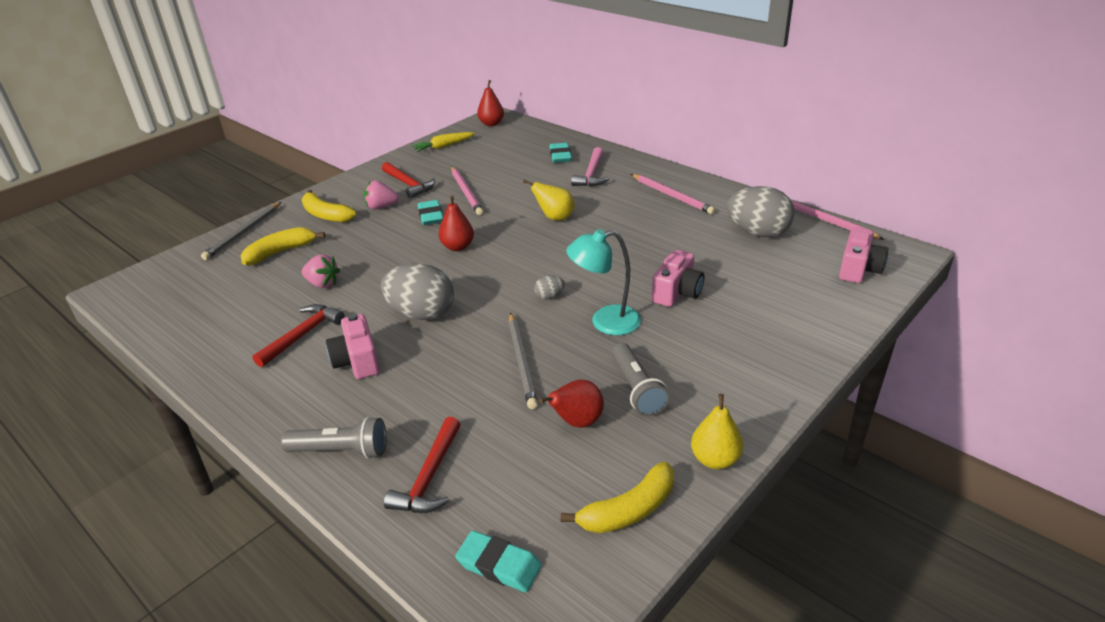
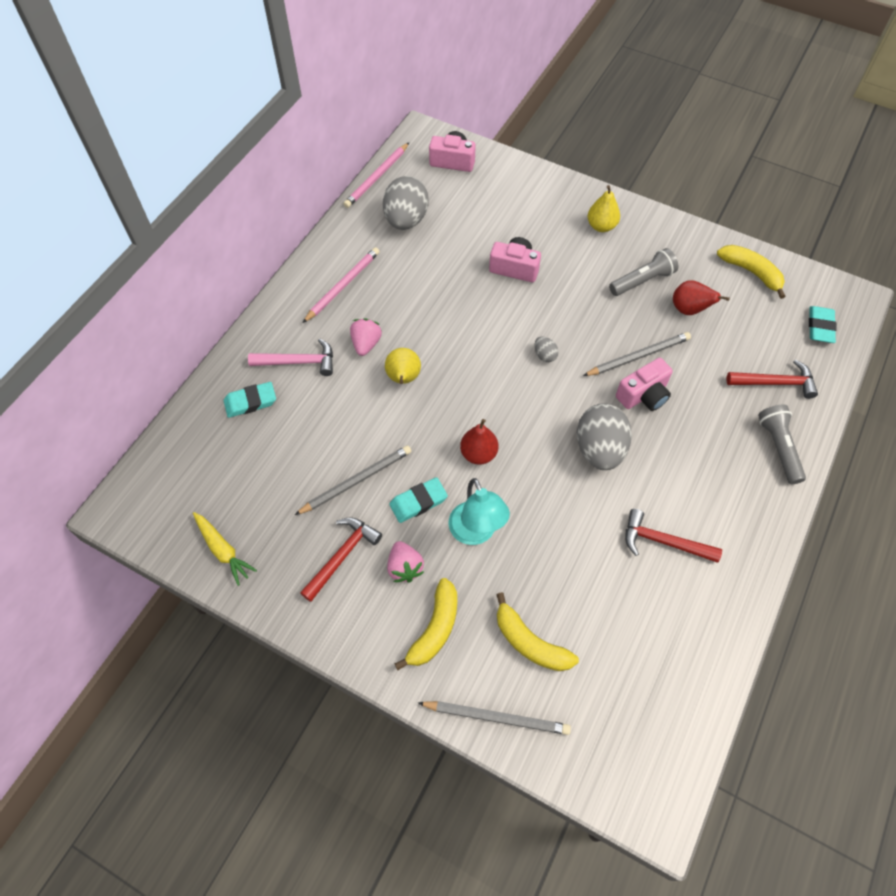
camera: 105 degrees left, 25 degrees up
pink strawberry [302,254,340,288] -> pink strawberry moved to [350,318,382,356]
pink camera [326,314,380,379] -> pink camera moved to [616,358,673,411]
pink pencil [451,167,483,215] -> grey pencil [295,445,412,515]
red pear [477,80,504,126] -> none
turquoise lamp [566,229,641,335] -> turquoise lamp moved to [449,478,510,545]
yellow pear [691,394,743,469] -> yellow pear moved to [588,185,620,232]

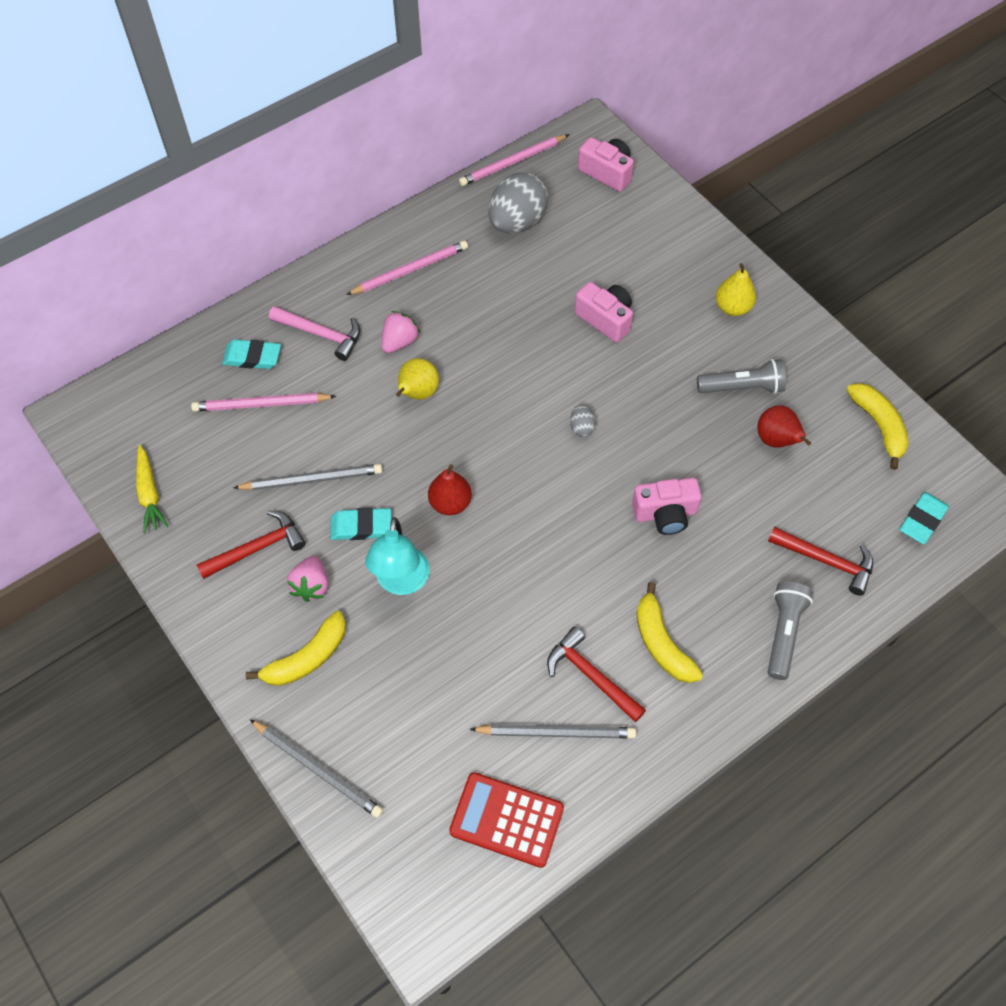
camera: 25 degrees right, 0 degrees up
yellow banana [496,592,579,671] -> yellow banana moved to [636,582,703,683]
grey egg [577,403,632,470] -> none
grey pencil [583,332,691,376] -> grey pencil moved to [469,724,636,738]
none -> pink pencil [191,393,336,412]
none -> red calculator [449,772,564,868]

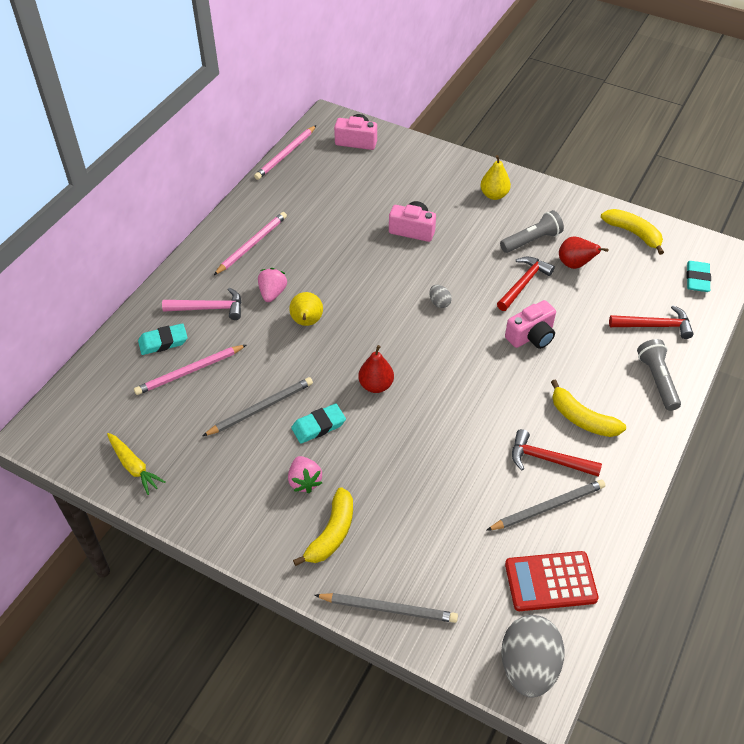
camera: 25 degrees left, 10 degrees down
red hammer [197,510,306,579] -> red hammer moved to [497,256,555,311]
turquoise lamp [365,517,430,595] -> none
grey egg [488,172,548,233] -> grey egg moved to [501,615,565,698]

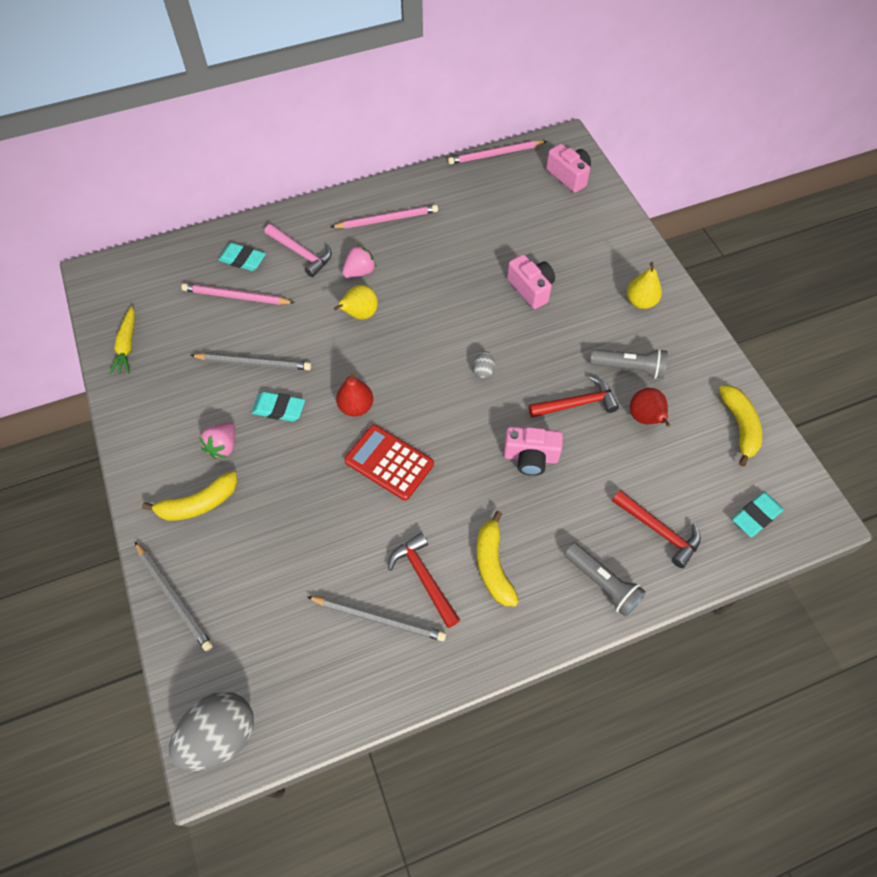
camera: 40 degrees right, 10 degrees up
red calculator [505,551,599,611] -> red calculator moved to [344,425,434,500]
grey flashlight [637,339,681,411] -> grey flashlight turned 105 degrees clockwise [564,543,646,617]

